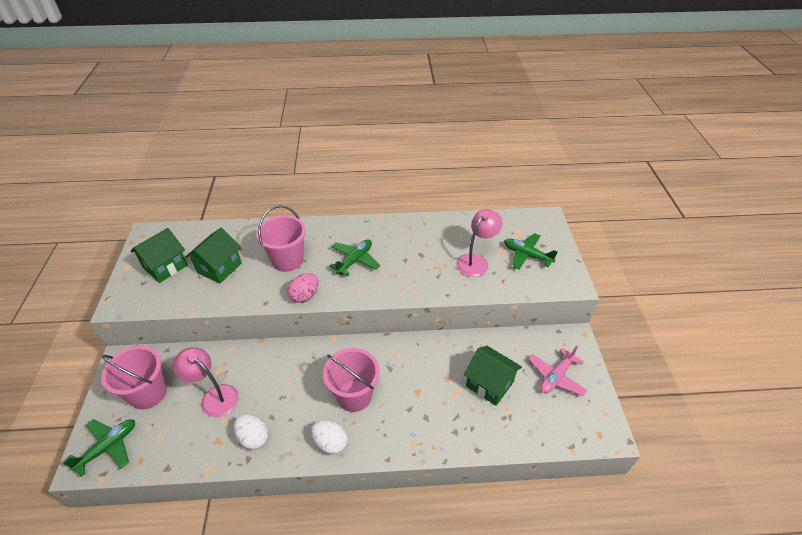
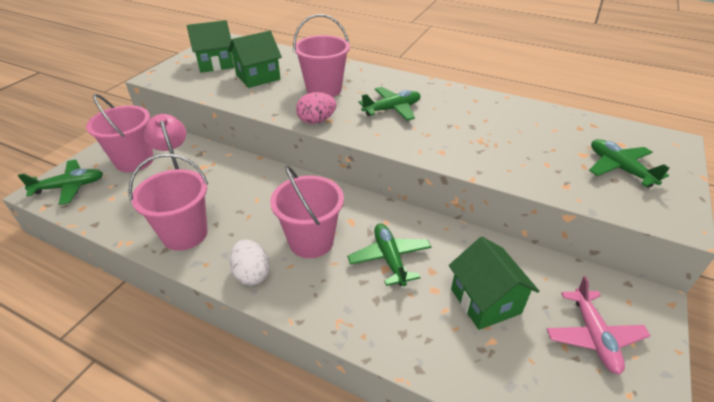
camera: 30 degrees right, 5 degrees down
white egg [234,414,268,450] -> pink bucket [128,153,208,251]
pink lamp [456,209,503,277] -> none
pink plane [528,346,587,396] -> pink plane turned 75 degrees counterclockwise [547,276,651,375]
none -> green plane [347,223,431,286]

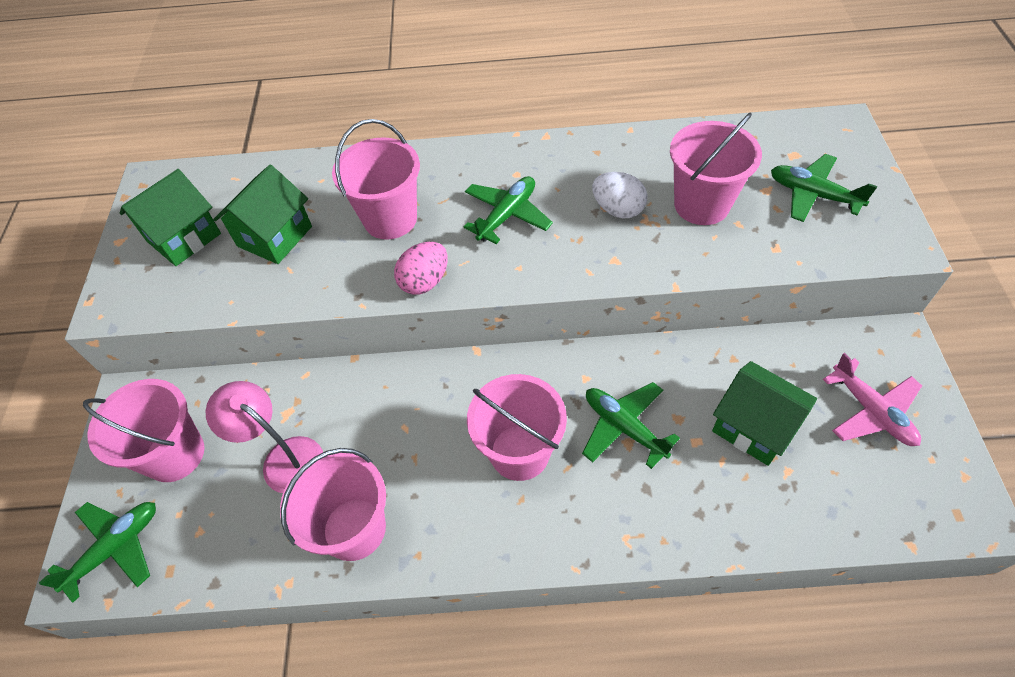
camera: 25 degrees left, 15 degrees up
white egg [229,240,270,285] -> white egg moved to [592,172,647,218]
none -> pink bucket [670,113,762,225]

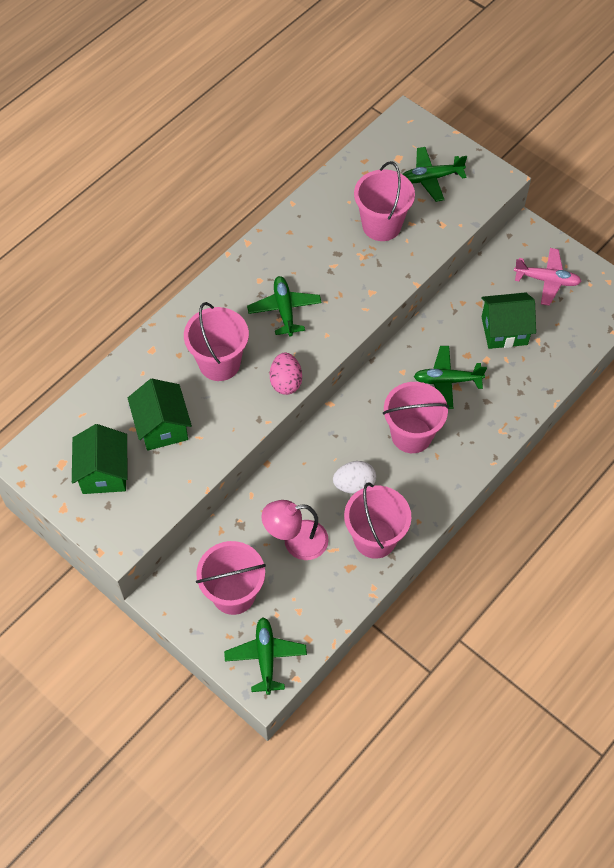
camera: 50 degrees left, 5 degrees up
white egg [592,172,647,218] -> white egg moved to [333,461,376,494]

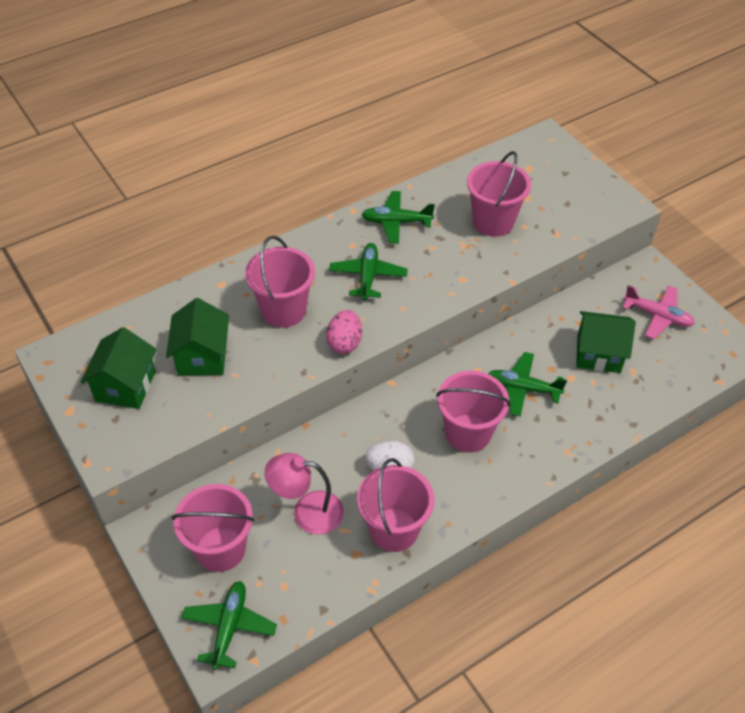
camera: 15 degrees right, 10 degrees down
green plane [403,147,467,202] -> green plane moved to [362,191,435,244]

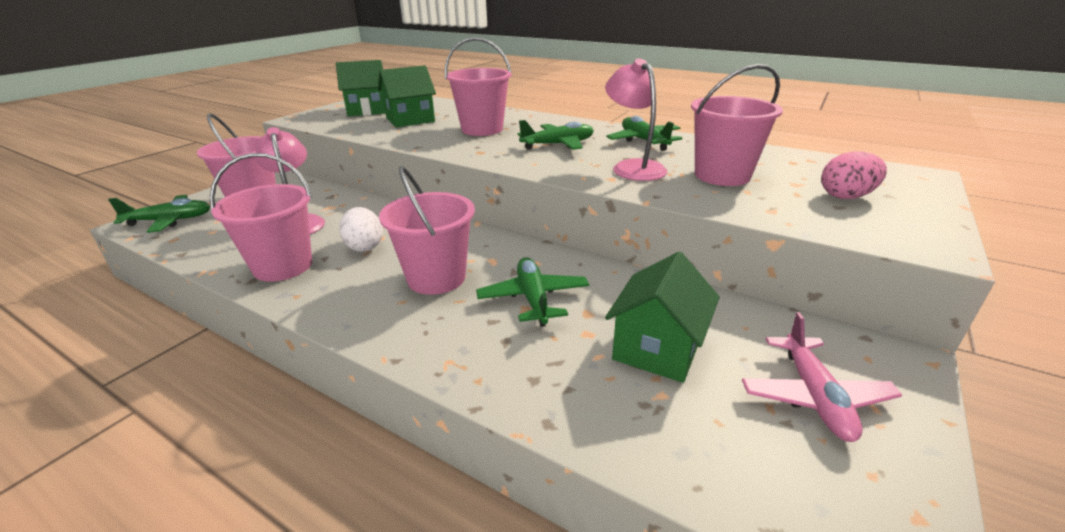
camera: 65 degrees right, 20 degrees down
pink egg [326,310,362,354] -> pink egg moved to [821,151,887,199]
green house [576,311,636,373] -> green house turned 45 degrees clockwise [605,252,720,383]
none -> pink lamp [605,58,667,181]

